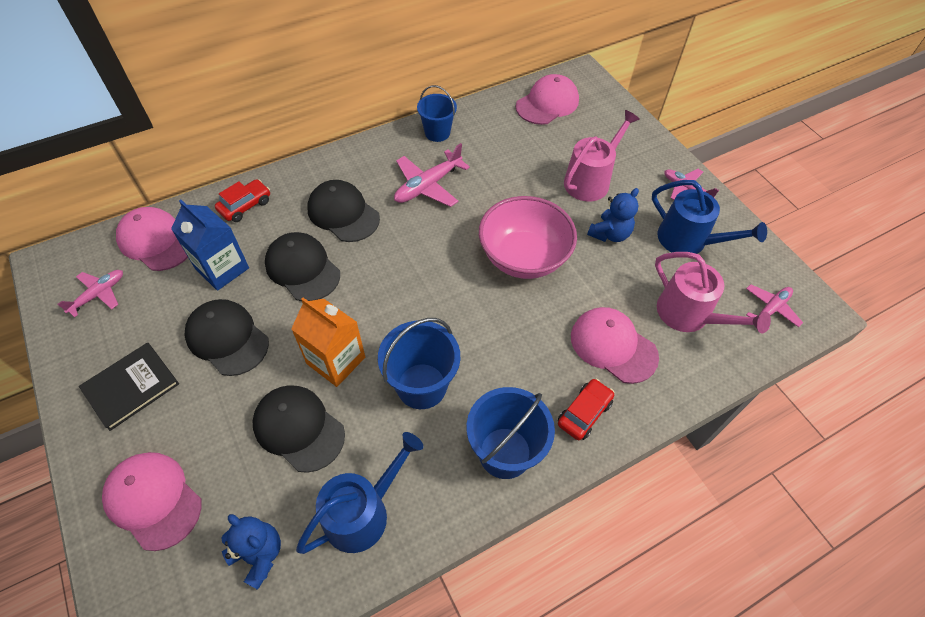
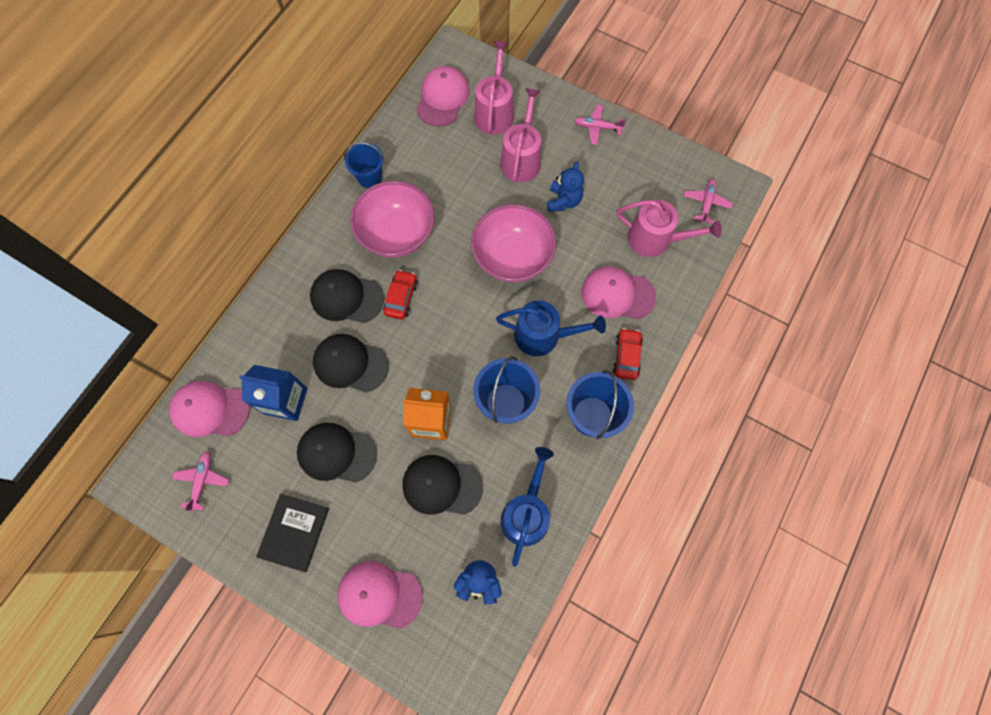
camera: 30 degrees left, 15 degrees up
red car [215,179,270,222] -> red car moved to [383,270,418,319]
pink plane [394,143,470,207] -> pink bowl [350,181,435,258]
blue watering can [652,180,767,254] -> blue watering can moved to [496,301,606,356]
none -> pink watering can [474,41,514,135]

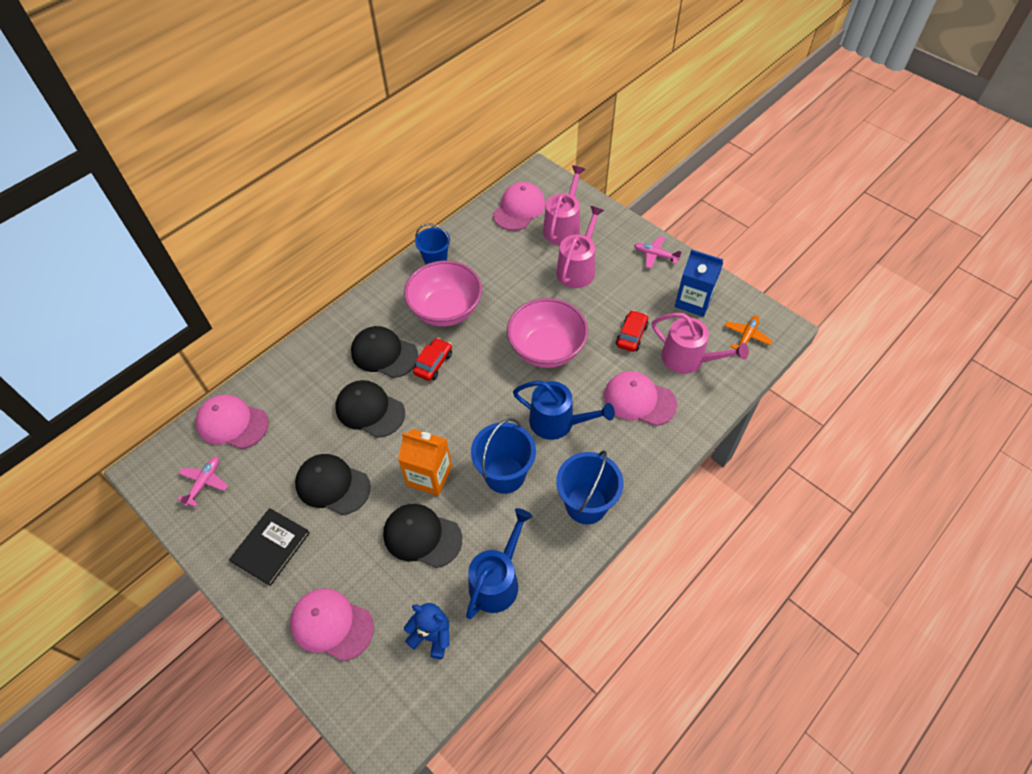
camera: 15 degrees right, 15 degrees down
blue carton [239,365,307,421] -> blue carton moved to [675,249,723,317]
blue teddy bear [547,162,584,212] -> none
red car [613,328,643,380] -> red car moved to [616,310,649,352]
pink plane [684,179,733,224] -> orange plane [725,316,772,355]

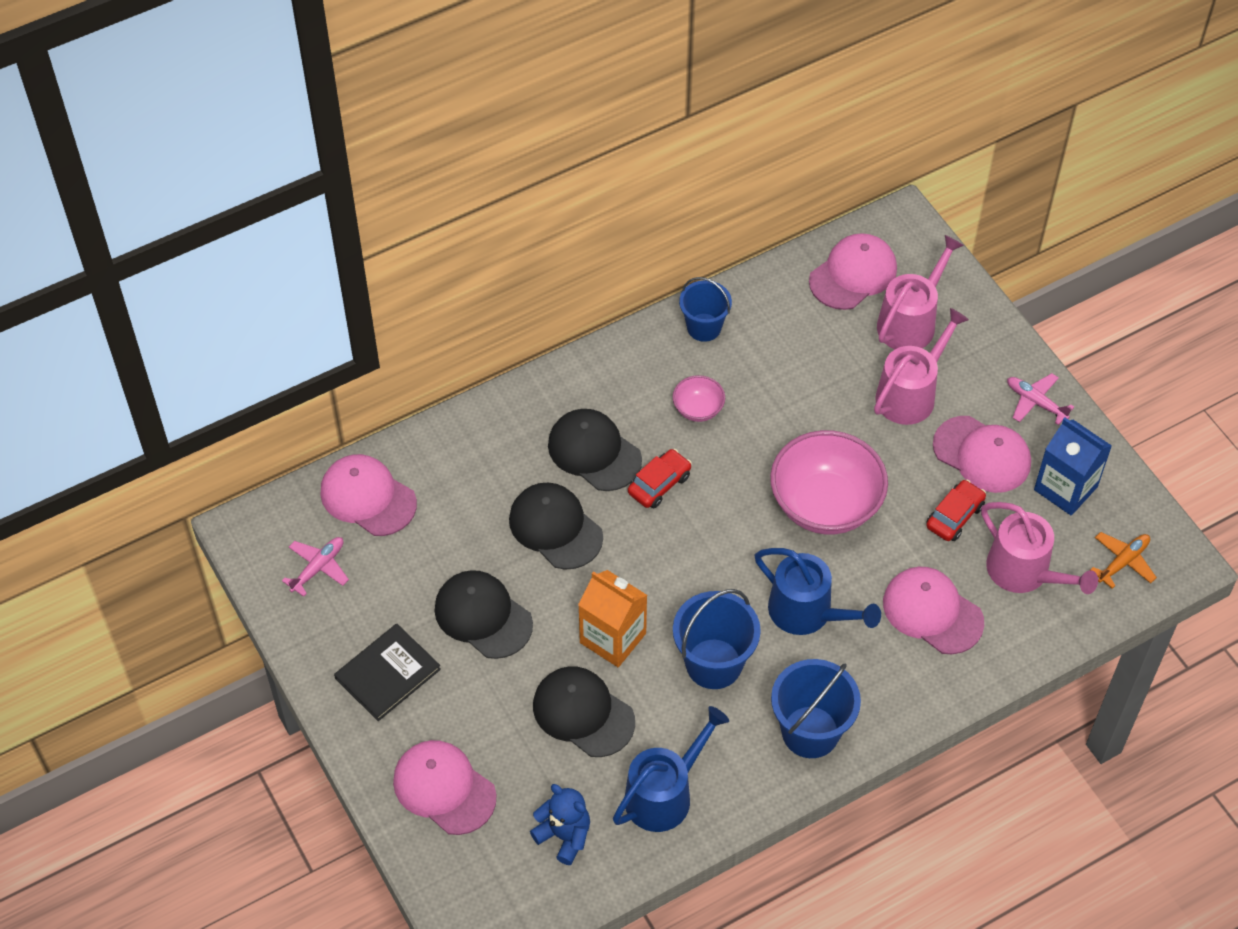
camera: 15 degrees right, 0 degrees up
pink bowl [404,261,482,327] -> pink bowl [673,375,725,422], size x0.47
none -> pink cap [933,416,1031,493]

